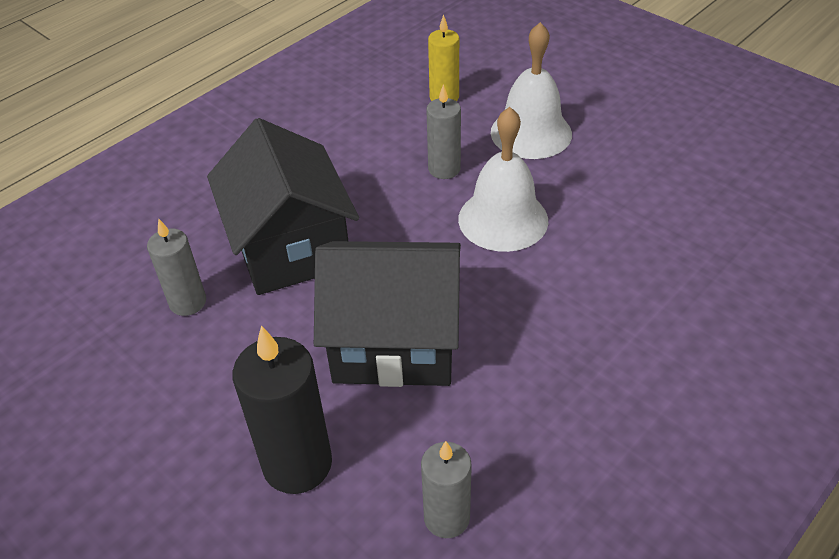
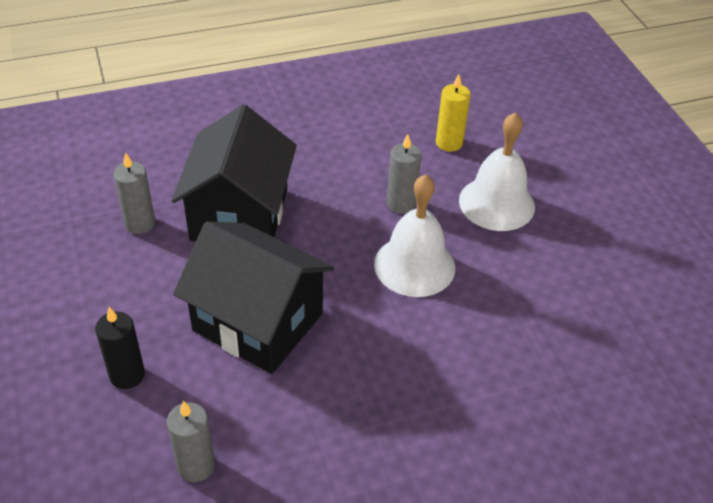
camera: 25 degrees right, 0 degrees up
black candle [232,326,332,494] -> black candle [95,307,145,389], size x0.63

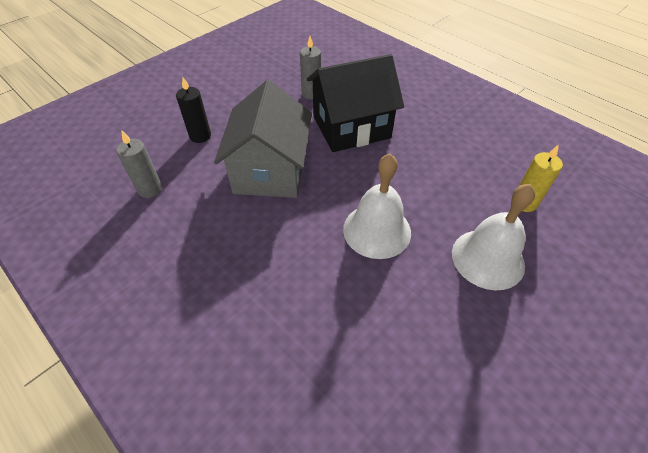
camera: 65 degrees right, 5 degrees up
black house [173,221,334,374] -> grey house [214,80,312,198]
grey candle [387,134,421,213] -> none

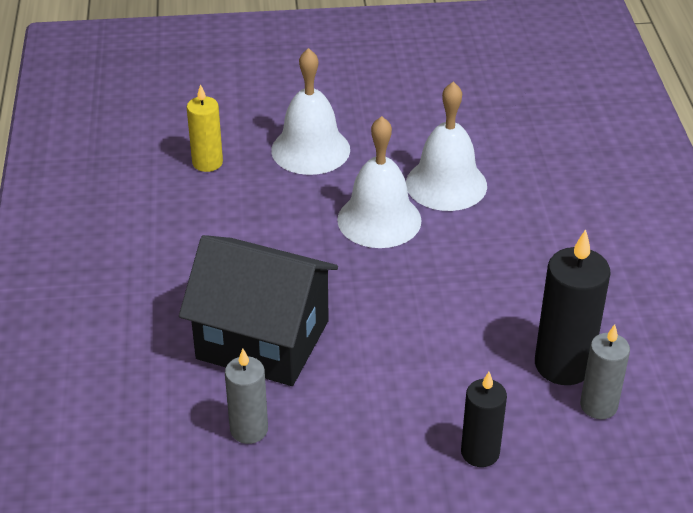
camera: 140 degrees left, 10 degrees down
grey house [214,80,312,198] -> none
none -> white bell [406,82,487,211]
none -> black candle [535,229,611,385]

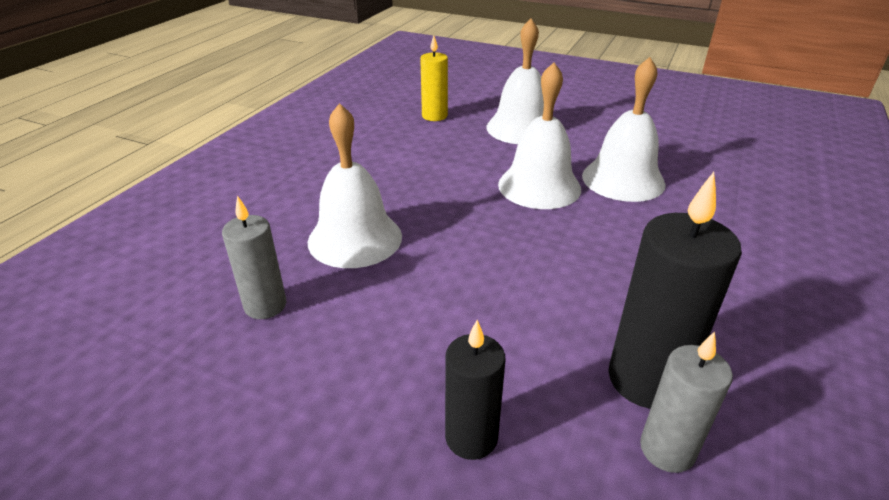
camera: 30 degrees right, 5 degrees down
black house [179,235,338,386] -> white bell [308,103,402,268]

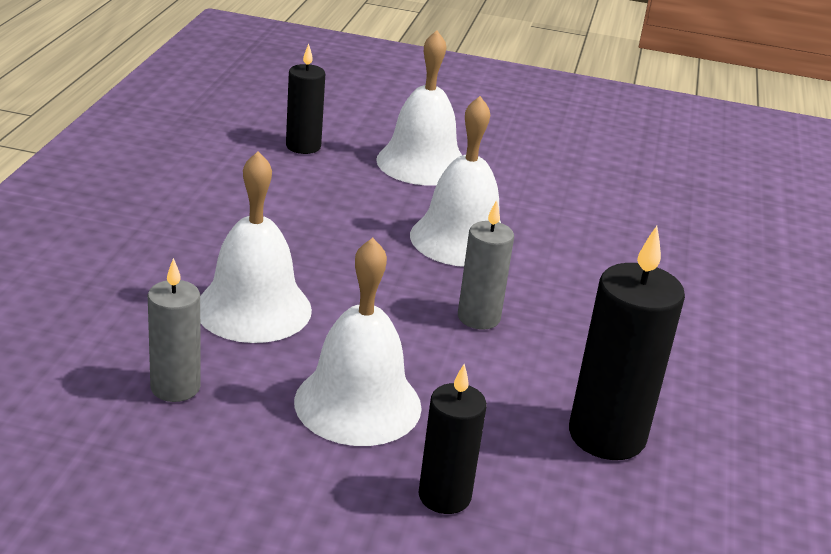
camera: 15 degrees left, 5 degrees down
yellow candle [420,35,448,121] -> black candle [286,43,325,154]
white bell [582,57,666,202] -> white bell moved to [294,238,422,446]
grey candle [640,332,733,473] -> grey candle moved to [458,200,514,330]

